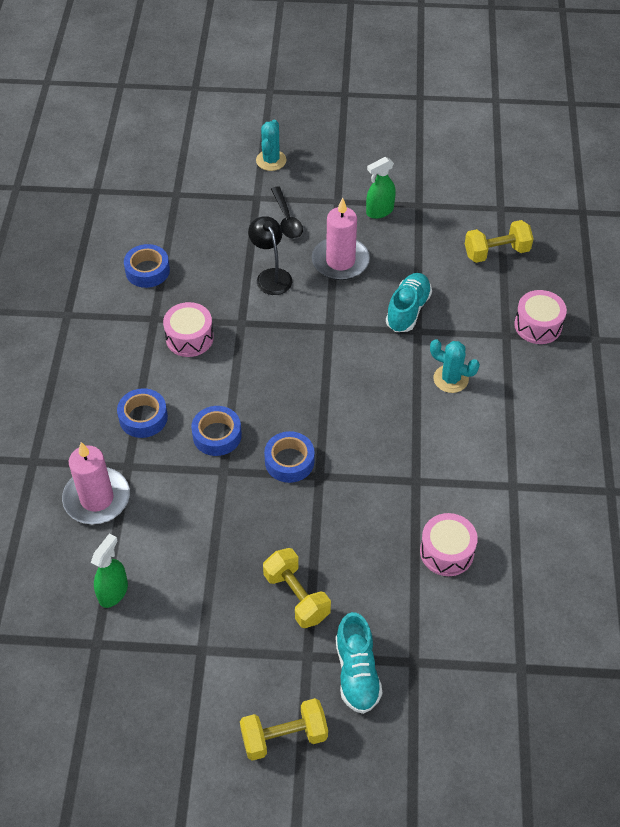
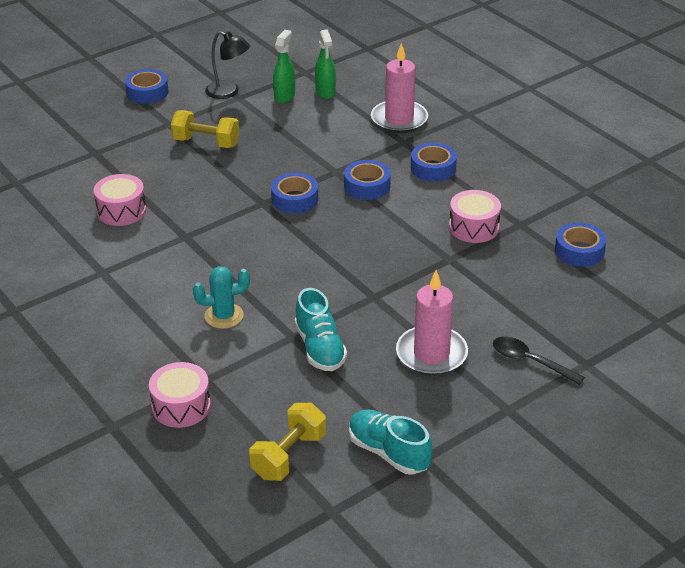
camera: 140 degrees right, 15 degrees down
yellow dumbbell [240,698,328,761] -> blue tape [125,69,169,104]
black lamp [248,216,292,295] -> black lamp moved to [205,31,250,99]
turquoise cactus [256,120,287,171] -> none
turquoise shoe [336,612,382,714] -> turquoise shoe moved to [349,409,433,475]
green spray bottle [366,157,396,219] -> green spray bottle moved to [273,30,295,103]

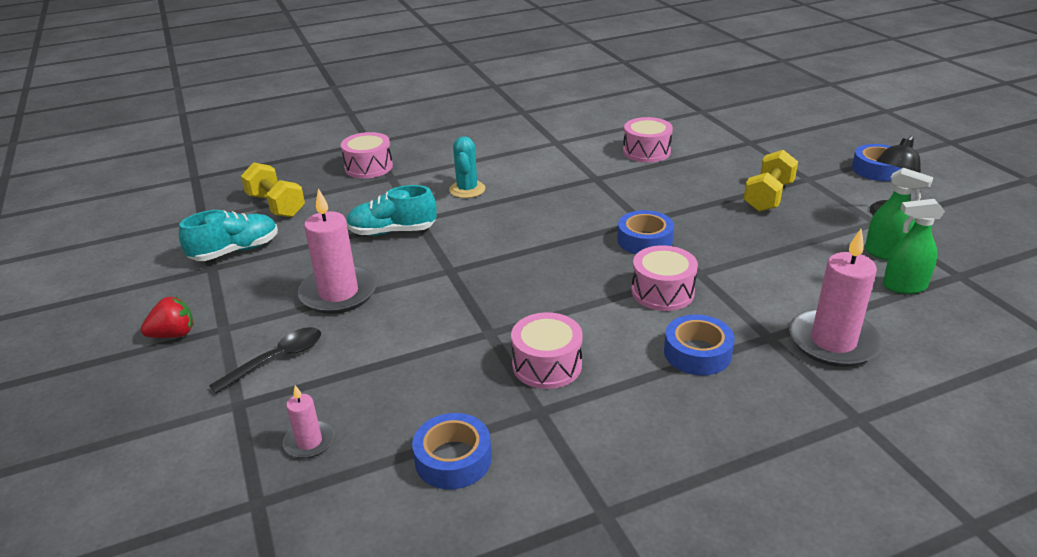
camera: 105 degrees right, 5 degrees down
blue tape [344,160,391,200] -> pink drum [631,245,698,311]
none -> red strawberry [141,297,194,338]
none -> pink candle [283,385,334,459]

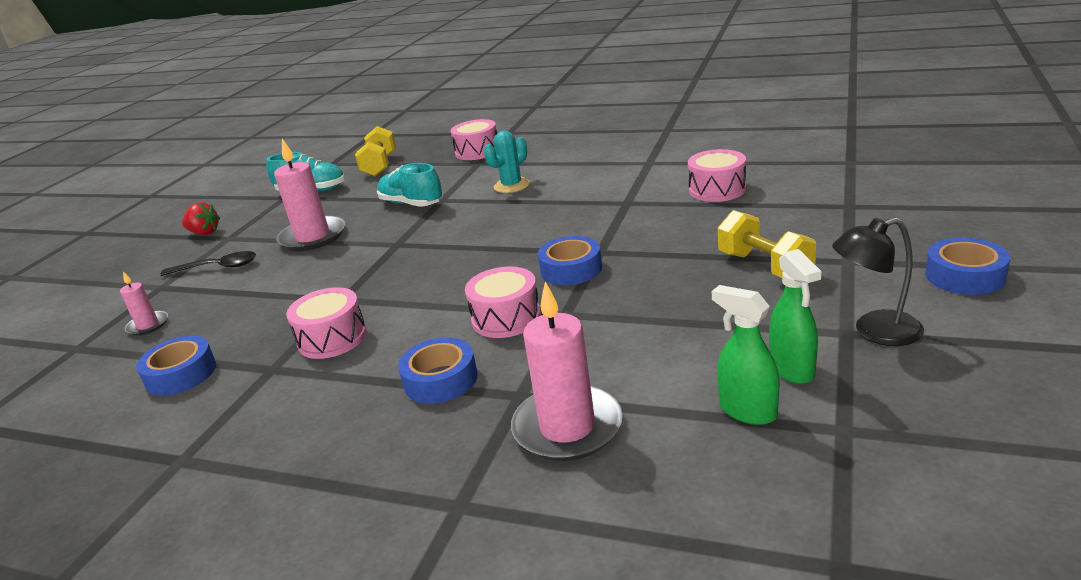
camera: 45 degrees right, 5 degrees down
yellow dumbbell [744,150,798,212] -> yellow dumbbell turned 75 degrees clockwise [718,210,816,278]

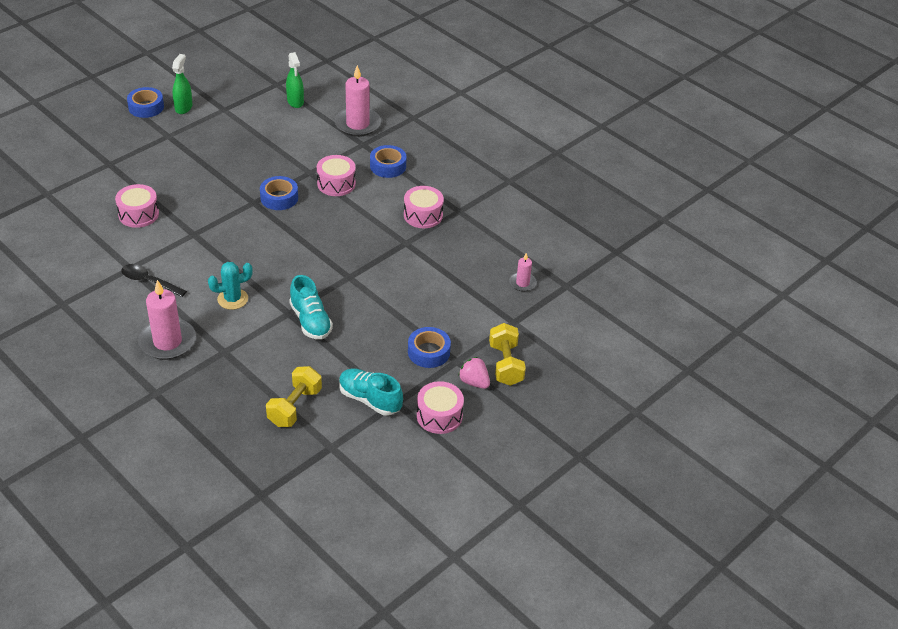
camera: 160 degrees left, 15 degrees up
blue tape [136,336,216,396] -> blue tape moved to [408,327,451,368]
black spoon [160,251,256,276] -> black spoon moved to [121,264,187,297]
red strawberry [182,202,220,235] -> pink strawberry [458,357,490,389]
pink candle [274,138,345,251] -> pink candle moved to [138,280,196,360]
pink drum [451,119,497,160] -> pink drum moved to [417,381,464,434]
yellow dumbbell [718,210,816,278] -> yellow dumbbell moved to [489,323,526,386]
green spray bottle [769,249,821,384] -> green spray bottle moved to [172,54,193,114]
black lamp [832,218,924,346] -> none

